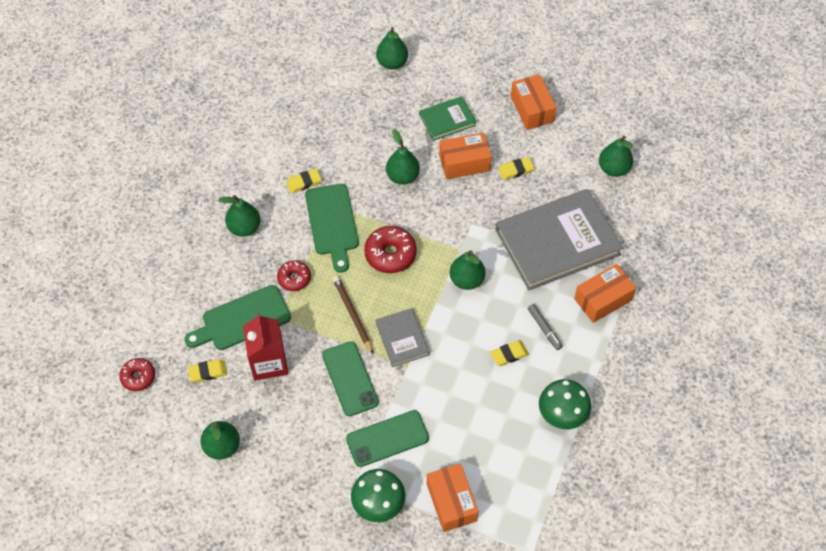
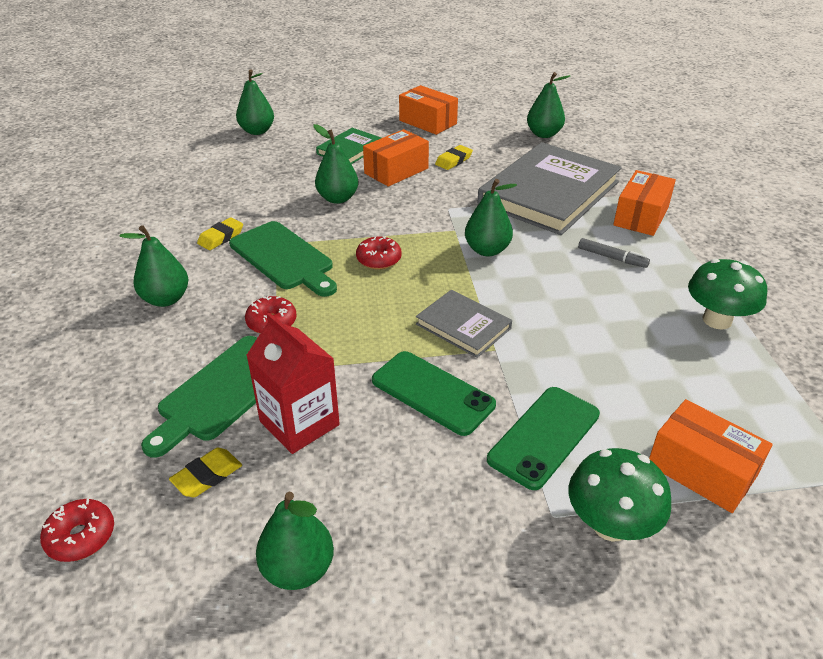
camera: 30 degrees left, 20 degrees down
brown pencil [333,276,373,354] -> none
red donut [364,226,417,273] -> red donut [356,236,401,270], size x0.64
yellow eraser [490,341,529,366] -> none

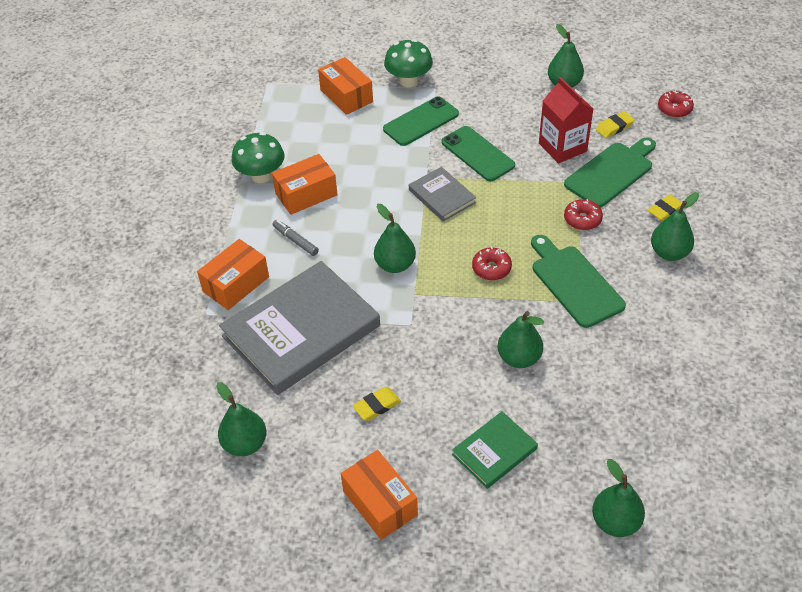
camera: 165 degrees left, 10 degrees up
yellow eraser [197,218,243,250] -> yellow eraser moved to [647,194,682,221]
orange box [363,129,429,187] -> orange box moved to [272,154,337,215]

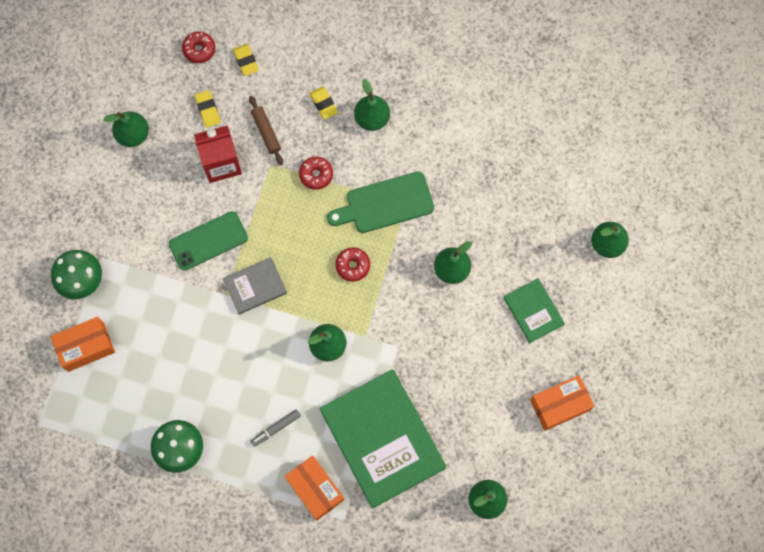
camera: 80 degrees left, 25 degrees up
grey book [219,261,380,395] -> green book [320,370,446,509]
orange box [272,154,337,215] -> none
yellow eraser [352,387,401,421] -> yellow eraser moved to [233,44,259,76]
green phone [383,97,459,146] -> none
green cutting board [564,138,656,208] -> brown rolling pin [249,96,283,165]

